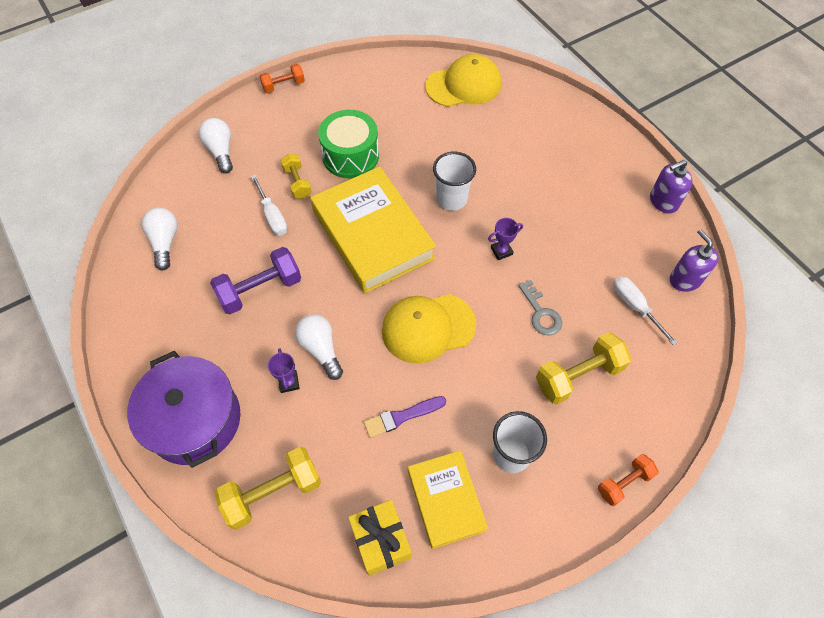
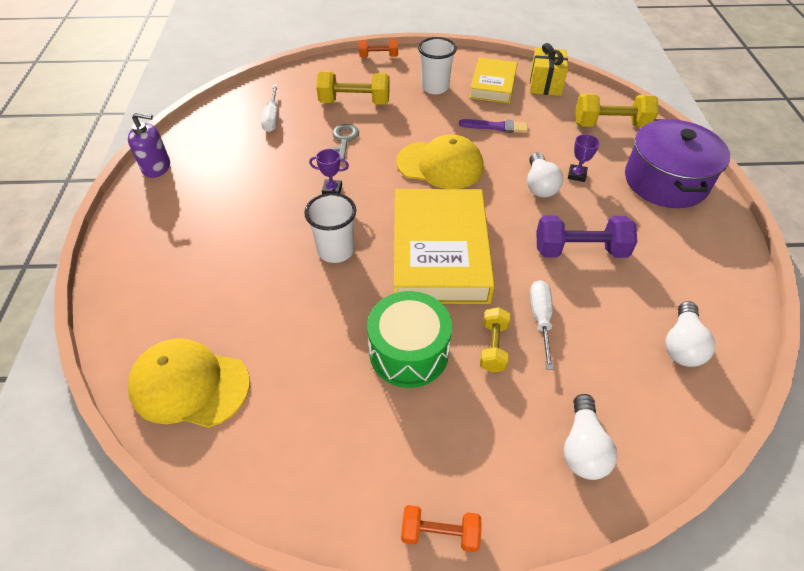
camera: 150 degrees left, 10 degrees down
purple soap dispenser [670,229,719,292] -> none

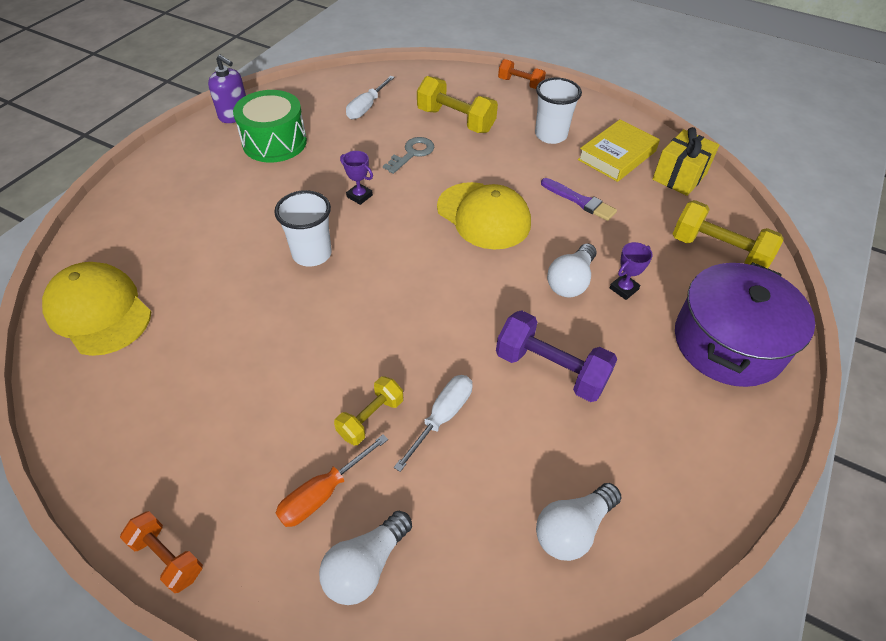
camera: 30 degrees right, 0 degrees up
green drum [367,291,452,388] -> green drum moved to [233,90,307,163]
yellow book [394,189,495,304] -> none
none -> orange screwdriver [276,434,388,527]

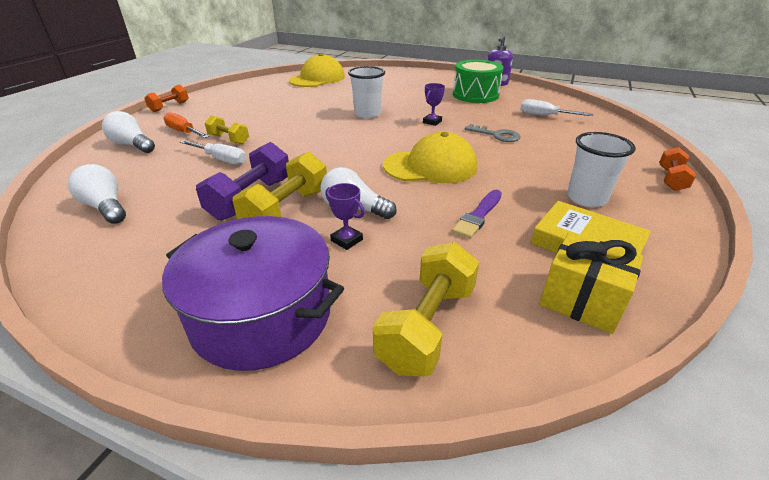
camera: 85 degrees right, 15 degrees down
yellow dumbbell [417,76,498,133] -> yellow dumbbell moved to [233,152,327,219]
yellow cap [437,182,531,250] -> yellow cap turned 135 degrees counterclockwise [383,132,477,183]

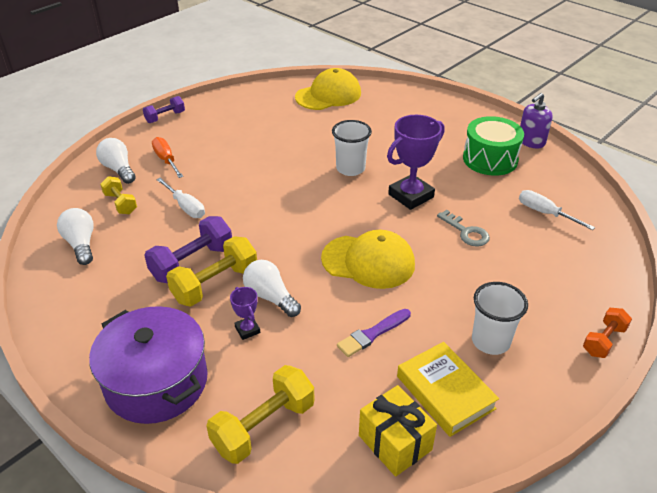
camera: 20 degrees right, 5 degrees up
orange dumbbell [144,84,189,112] -> purple dumbbell [143,96,185,123]
yellow dumbbell [205,115,249,145] -> yellow dumbbell moved to [100,176,137,214]
purple trophy [423,83,445,126] -> purple trophy [387,115,445,210], size x2.07

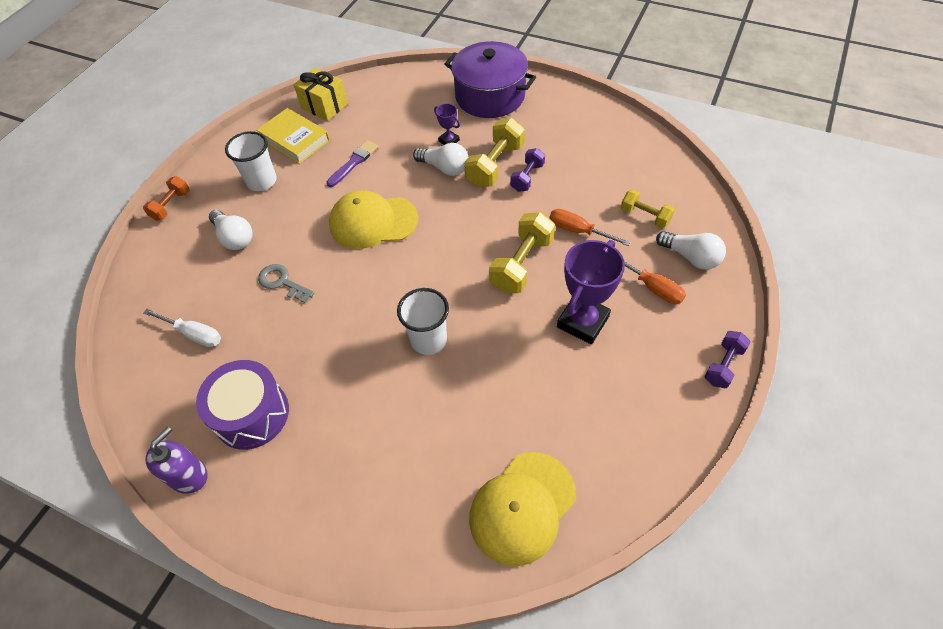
camera: 165 degrees right, 15 degrees up
white light bulb [57,208,94,265] -> white light bulb moved to [209,210,253,250]
purple dumbbell [144,216,232,283] -> purple dumbbell [510,148,545,192], size x0.61
white screwdriver [156,178,205,218] -> orange screwdriver [549,209,630,246]
yellow dumbbell [207,365,315,464] -> yellow dumbbell moved to [489,212,555,293]
purple trophy [387,115,445,210] -> purple trophy moved to [557,240,625,344]
green drum [463,116,524,176] -> purple drum [196,360,289,450]

